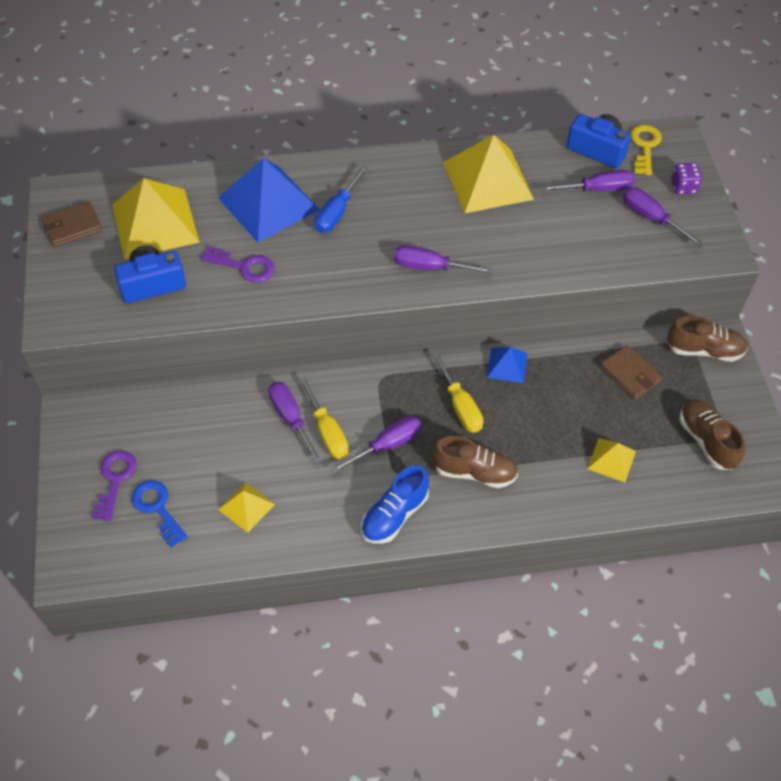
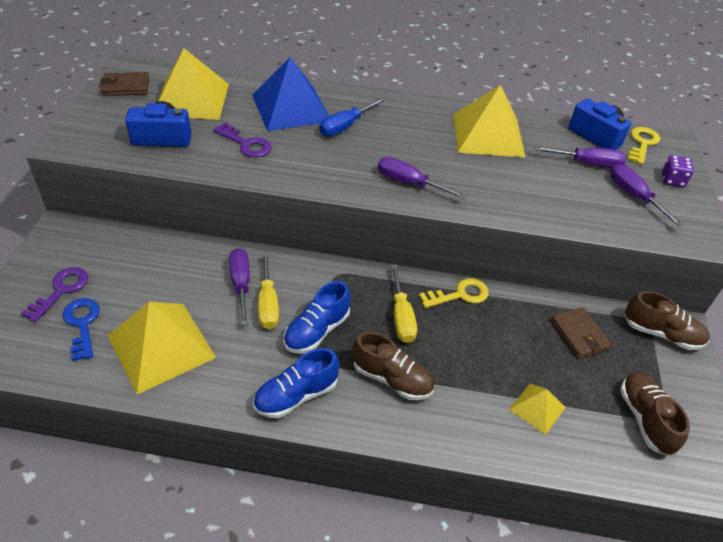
camera: 15 degrees right, 10 degrees down
yellow pyramid [218,482,275,533] -> yellow pyramid [108,302,216,394], size x2.02
purple screwdriver [331,416,421,473] -> blue shoe [284,281,350,354]
blue pyramid [487,347,528,383] -> yellow key [419,278,489,308]

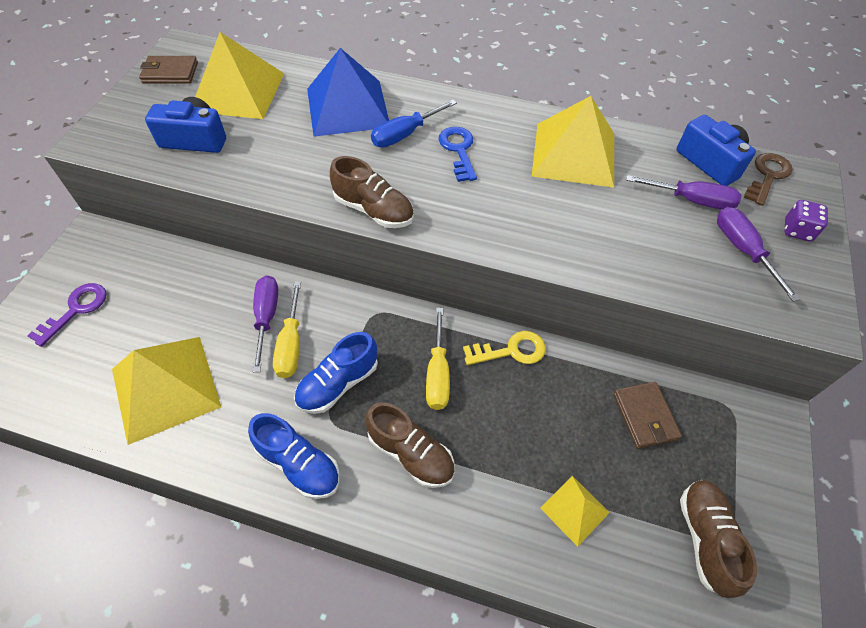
camera: 10 degrees right, 10 degrees up
blue key [63,298,100,361] -> blue key moved to [438,127,477,182]
purple key [213,122,272,158] -> none
blue shoe [253,348,340,418] -> blue shoe turned 120 degrees counterclockwise [248,413,340,499]
purple screwdriver [378,157,467,199] -> none
brown shoe [624,291,710,350] -> brown shoe moved to [330,156,414,228]
yellow key [627,127,660,164] -> brown key [743,153,793,206]

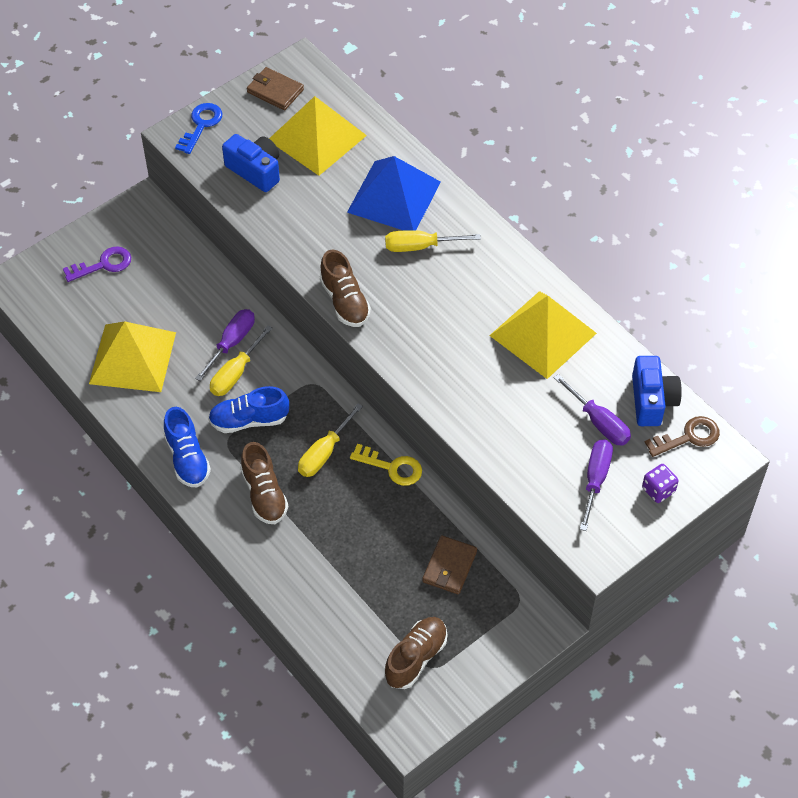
camera: 35 degrees right, 0 degrees up
blue screwdriver [371,100,457,147] -> yellow screwdriver [385,230,481,252]
blue key [438,127,477,182] -> blue key moved to [175,103,222,154]
yellow pyramid [540,476,610,547] -> none

